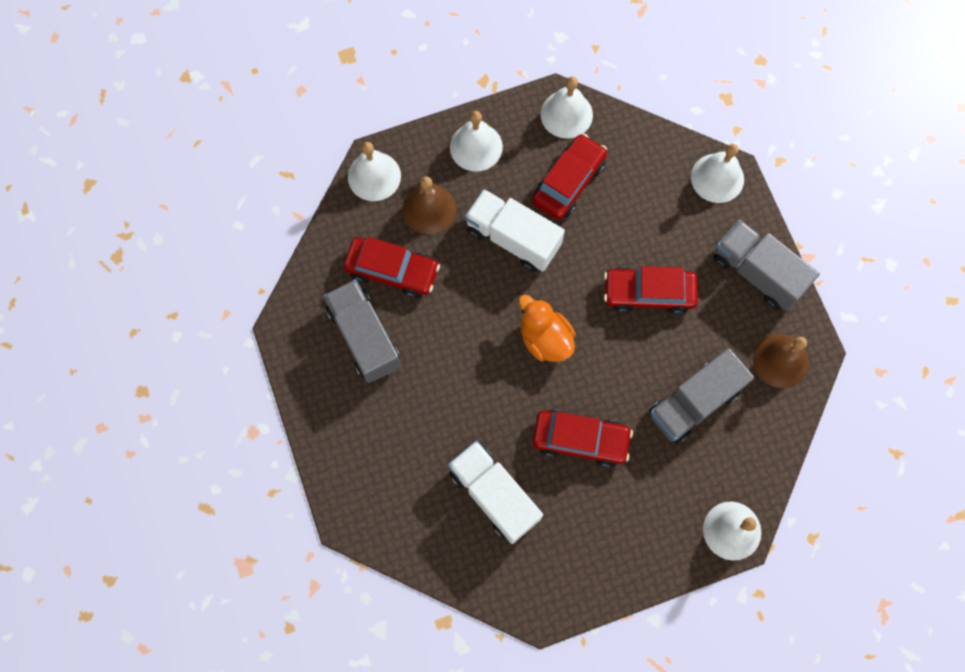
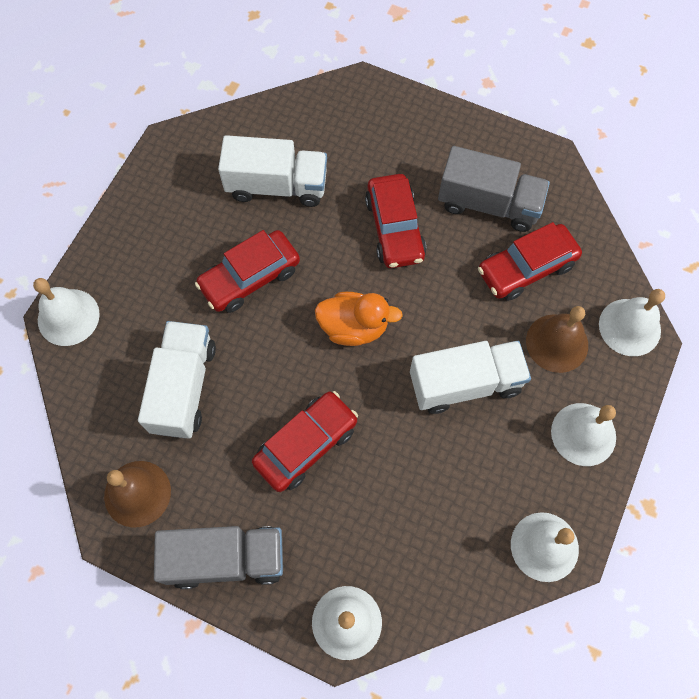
camera: 135 degrees right, 5 degrees down
red car [532,134,607,220] -> red car moved to [365,174,426,268]
grey truck [649,348,754,444] -> white truck [138,321,216,439]

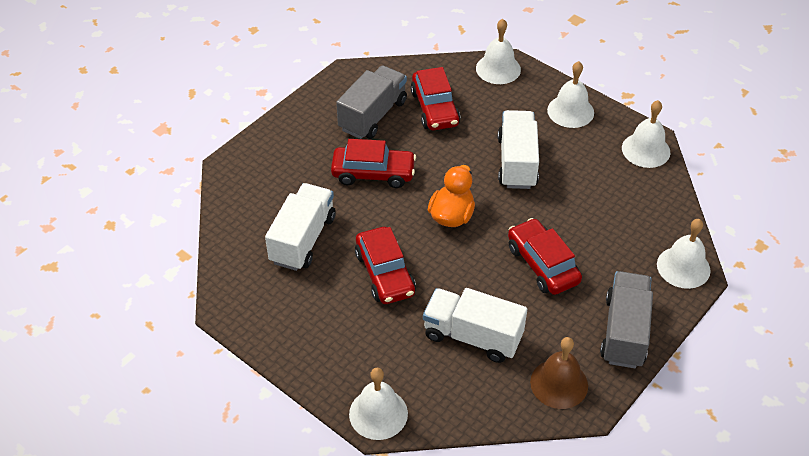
camera: 75 degrees left, 20 degrees down
brown bell [526,306,588,373] -> none

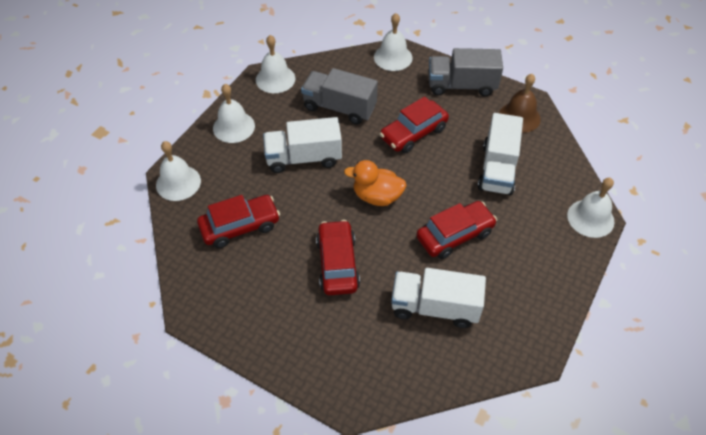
camera: 100 degrees left, 5 degrees up
grey truck [336,65,407,139] -> grey truck moved to [301,68,378,125]

